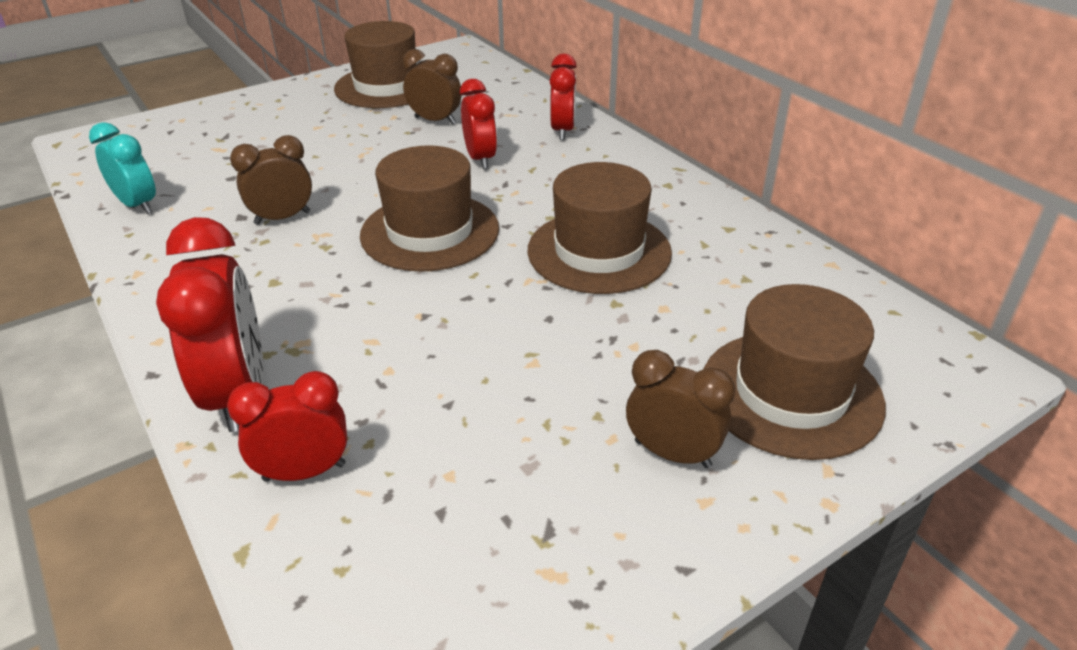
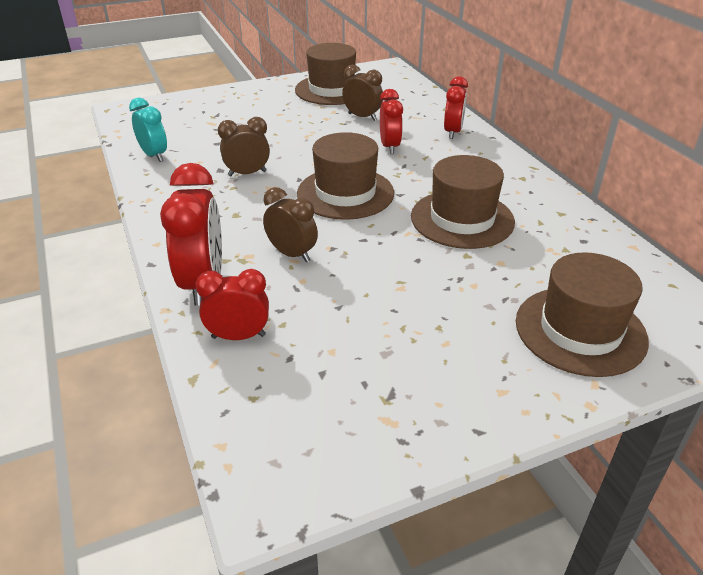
camera: 10 degrees right, 0 degrees up
brown clock [626,350,735,468] -> brown clock moved to [263,187,318,262]

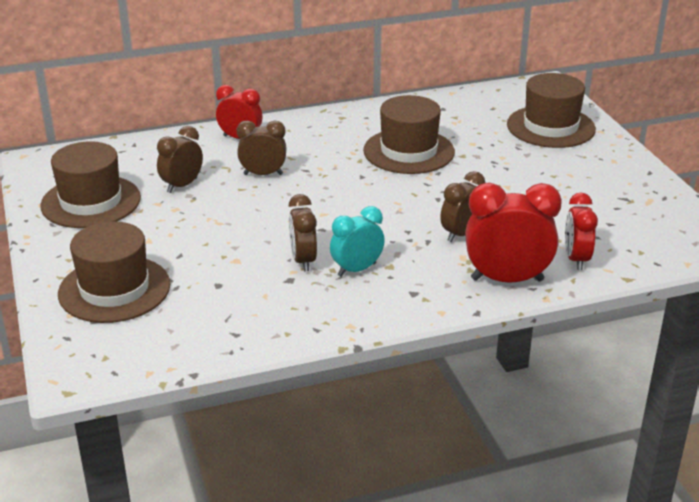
camera: 85 degrees left, 5 degrees down
turquoise clock [129,98,167,162] -> turquoise clock moved to [330,206,385,277]
brown hat [297,132,394,220] -> brown hat moved to [58,222,170,323]
red clock [380,89,403,154] -> brown clock [237,120,287,175]

